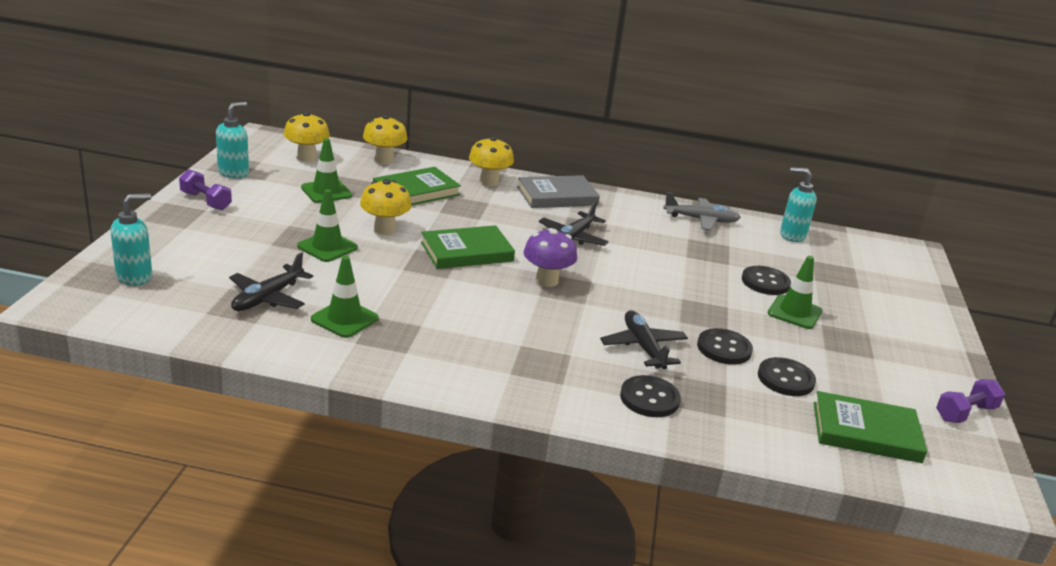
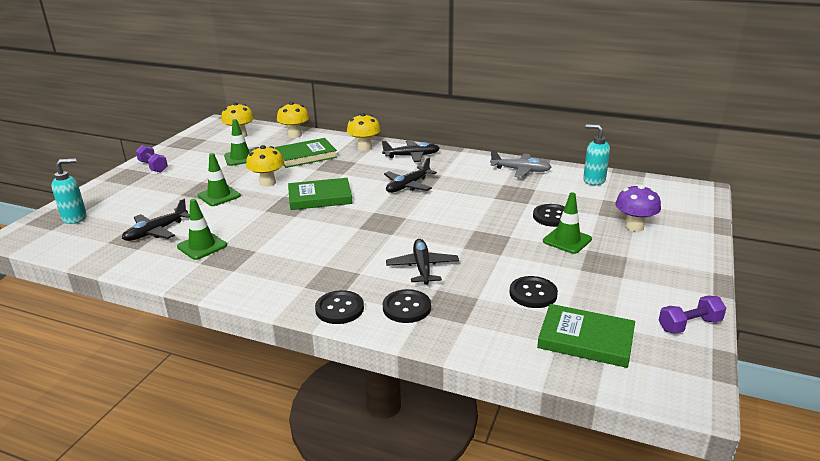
camera: 15 degrees right, 0 degrees up
turquoise soap dispenser [216,102,249,178] -> none
grey book [517,175,600,208] -> black plane [382,140,440,162]
purple mushroom [524,228,577,287] -> purple mushroom moved to [615,184,661,232]
black button [697,328,753,365] -> black button moved to [315,290,364,324]

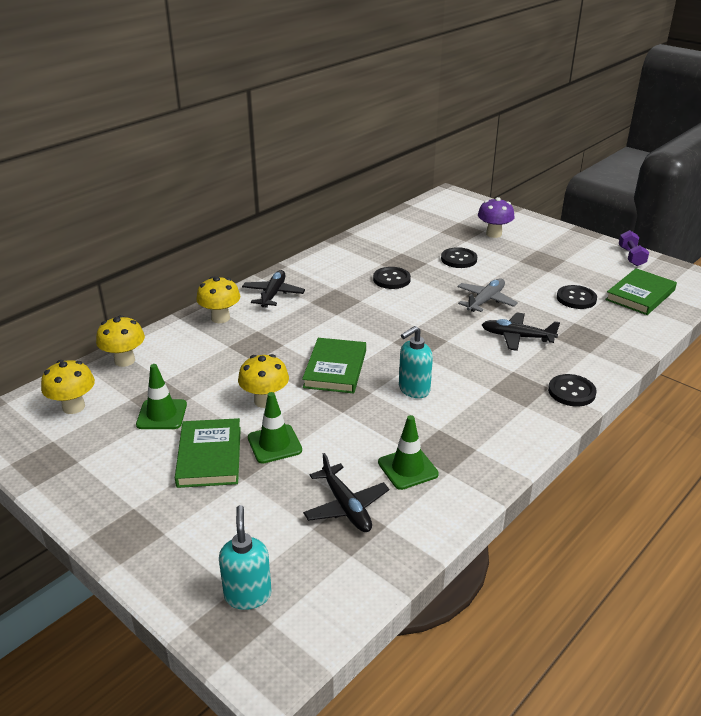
camera: 70 degrees left, 5 degrees up
purple dumbbell [136,145,168,173] -> none
green book [274,138,337,168] -> green book moved to [175,418,241,488]
black button [383,289,431,323] -> black button moved to [373,267,411,289]
black plane [384,157,437,193] -> none
grey plane [490,149,552,178] -> grey plane moved to [457,278,518,312]
green traffic cone [543,193,592,254] -> none
turquoise soap dispenser [583,124,610,185] -> turquoise soap dispenser moved to [399,326,433,398]

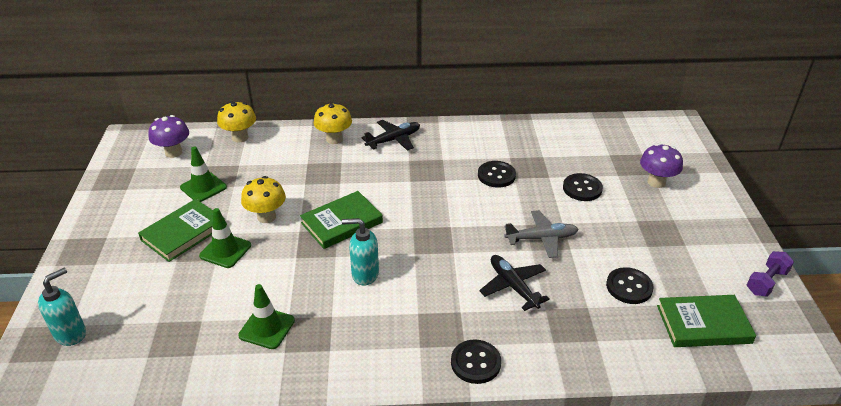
camera: 45 degrees right, 5 degrees up
yellow mushroom [41,360,95,414] -> purple mushroom [148,115,189,158]
black plane [303,453,389,532] -> none

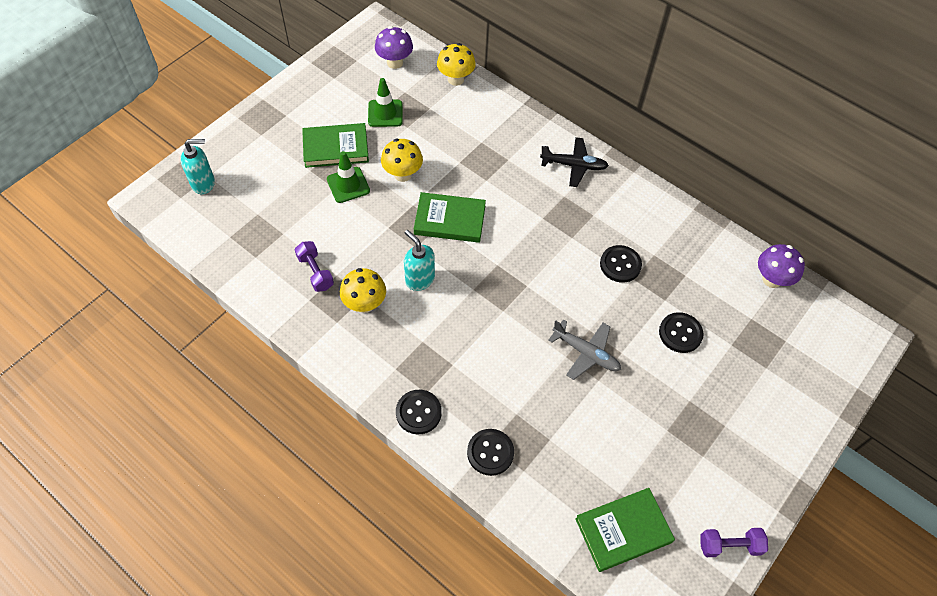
camera: 40 degrees right, 20 degrees up
green traffic cone [238,284,295,349] -> purple dumbbell [295,241,334,292]
yellow mushroom [314,102,352,144] -> yellow mushroom moved to [340,268,386,313]
black plane [479,255,550,311] -> none
black button [606,267,654,304] -> black button moved to [467,429,514,476]
purple mushroom [640,143,683,188] -> purple mushroom moved to [758,244,805,288]
green book [657,295,756,347] -> green book turned 60 degrees counterclockwise [575,488,675,572]

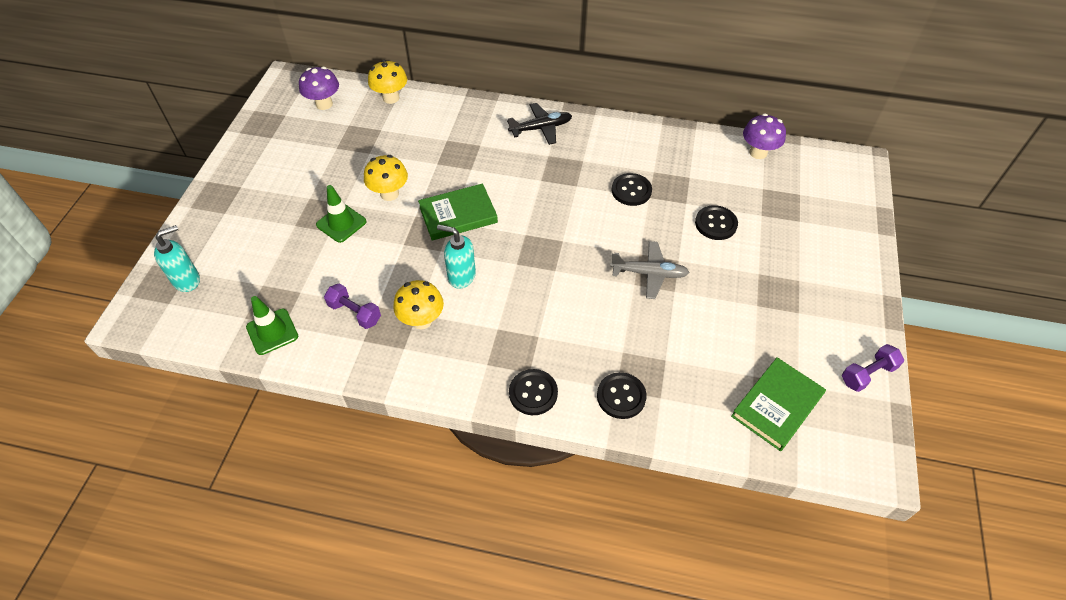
camera: 25 degrees left, 5 degrees down
green book [302,123,369,168] -> none
green traffic cone [368,78,403,127] -> green traffic cone moved to [246,296,298,355]

